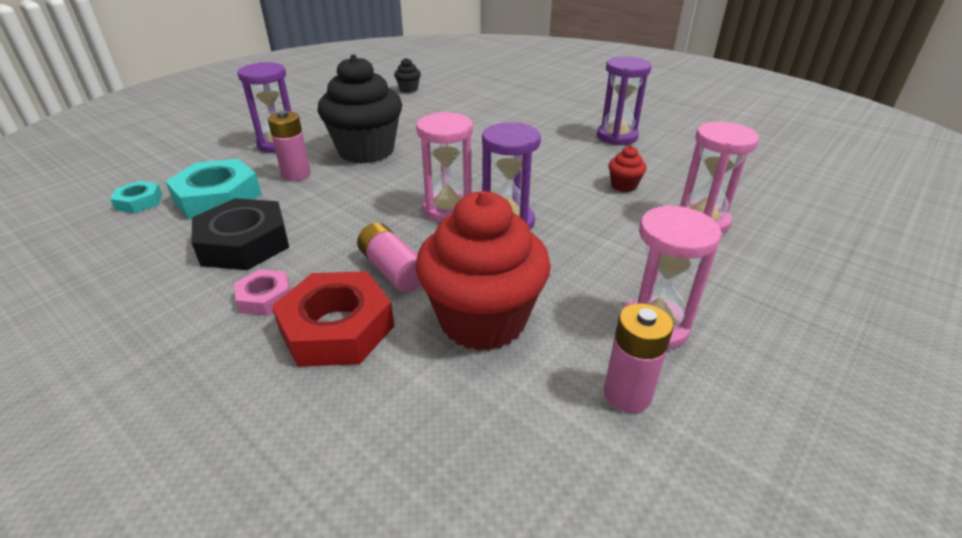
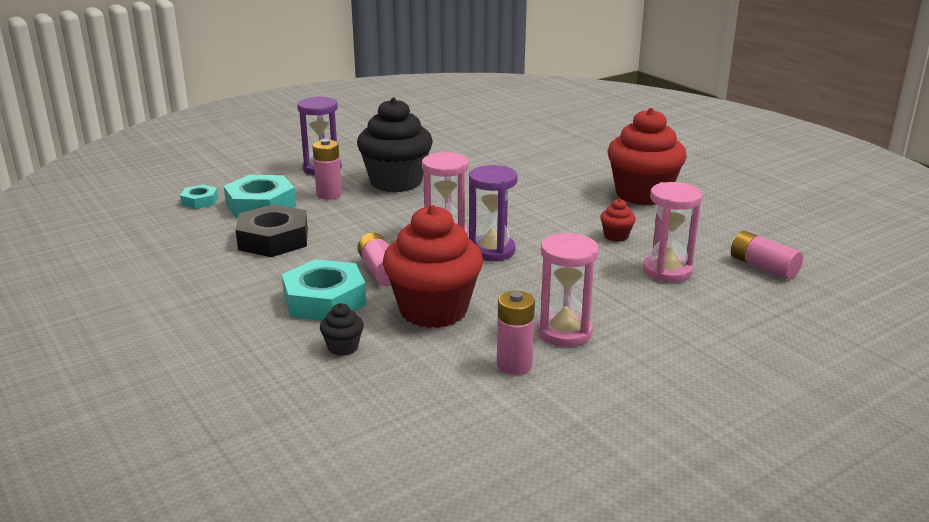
camera: 15 degrees right, 10 degrees down
pink nut [234,269,290,316] -> none
red nut [272,271,394,367] -> turquoise nut [282,259,367,321]
black cupcake [394,58,421,93] -> black cupcake moved to [320,303,364,356]
purple hourglass [597,56,652,145] -> red cupcake [607,108,687,205]
none -> pink battery [731,231,803,280]

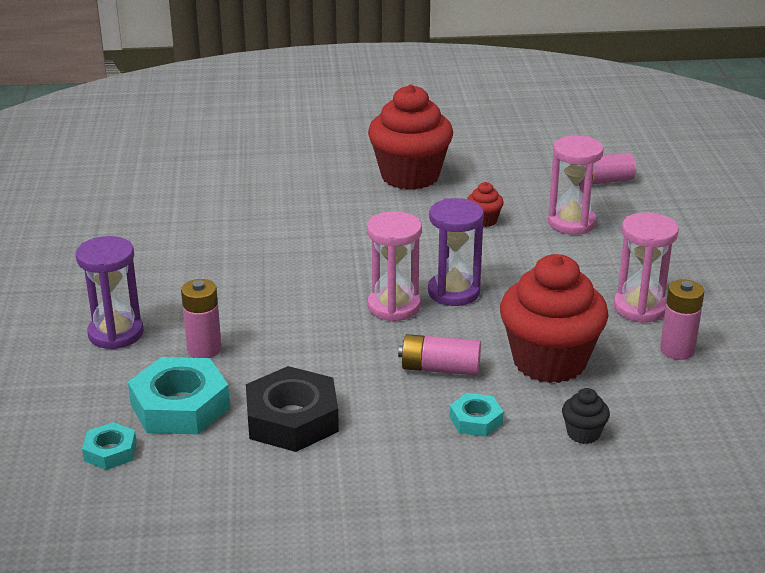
camera: 60 degrees left, 5 degrees up
turquoise nut [282,259,367,321] -> turquoise nut [450,393,503,437], size x0.53
black cupcake [357,98,433,192] -> none

